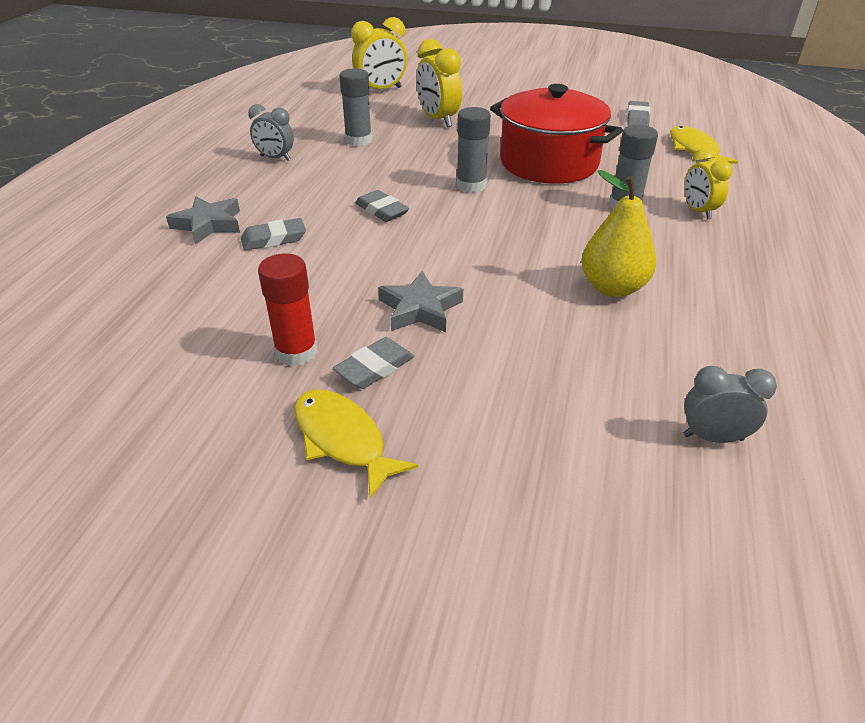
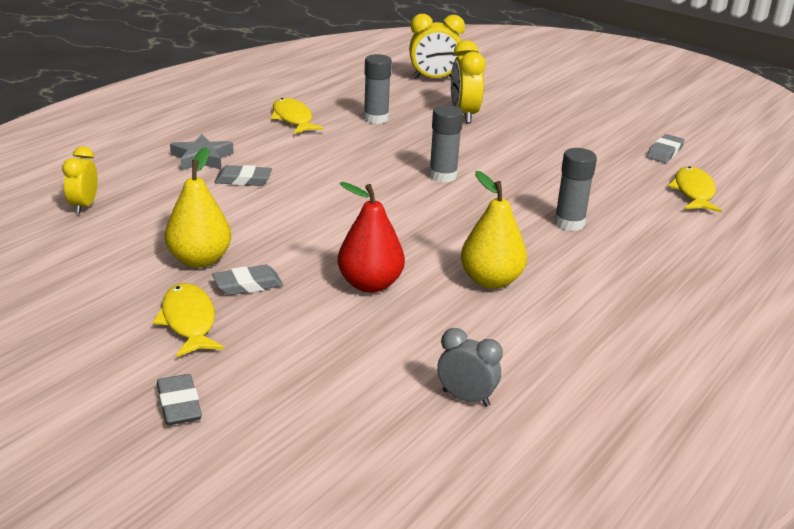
camera: 20 degrees right, 10 degrees down
grey clock [248,104,294,161] -> yellow fish [271,98,324,134]
red glue stick [258,253,318,366] -> yellow pear [165,147,231,268]
grey eraser [355,190,409,222] -> grey eraser moved to [157,374,202,425]
grey star [378,271,463,332] -> none
red pot [490,84,623,184] -> none
yellow clock [684,148,732,219] -> yellow clock moved to [62,146,98,214]
none -> red pear [338,182,405,293]

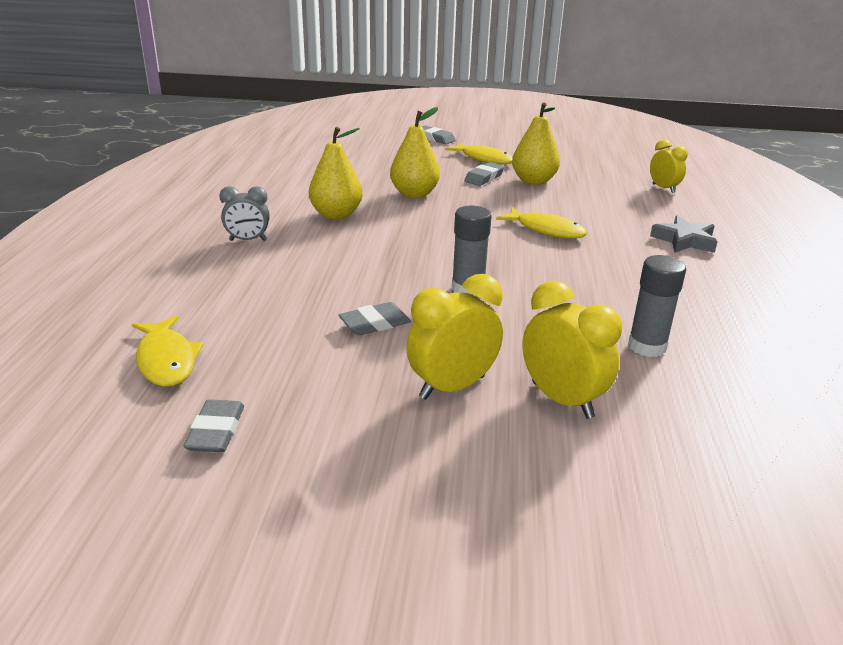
camera: 150 degrees right, 0 degrees up
grey eraser [214,165,272,186] -> grey eraser moved to [339,302,411,335]
yellow fish [271,98,324,134] -> yellow fish moved to [496,207,587,239]
red pear [338,182,405,293] -> yellow pear [390,107,440,198]
yellow clock [409,14,465,79] -> yellow clock moved to [406,274,503,400]
grey clock [437,328,503,407] -> grey clock moved to [220,186,270,241]
grey glue stick [554,148,597,231] -> none

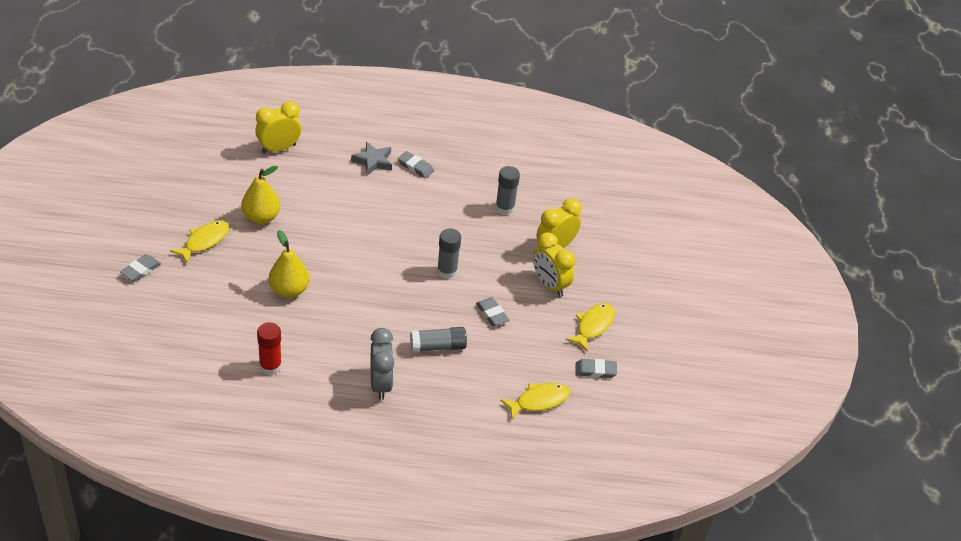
camera: 95 degrees left, 15 degrees up
grey clock [220,186,270,241] -> grey clock [370,328,394,400], size x1.53
yellow pear [309,127,362,219] -> none
grey eraser [464,162,505,186] -> grey eraser moved to [398,151,434,178]
yellow fish [496,207,587,239] -> yellow fish moved to [566,303,615,352]
yellow clock [650,140,688,193] -> yellow clock [255,101,301,154], size x1.53
none -> red glue stick [257,322,282,375]
none -> grey glue stick [410,327,467,352]

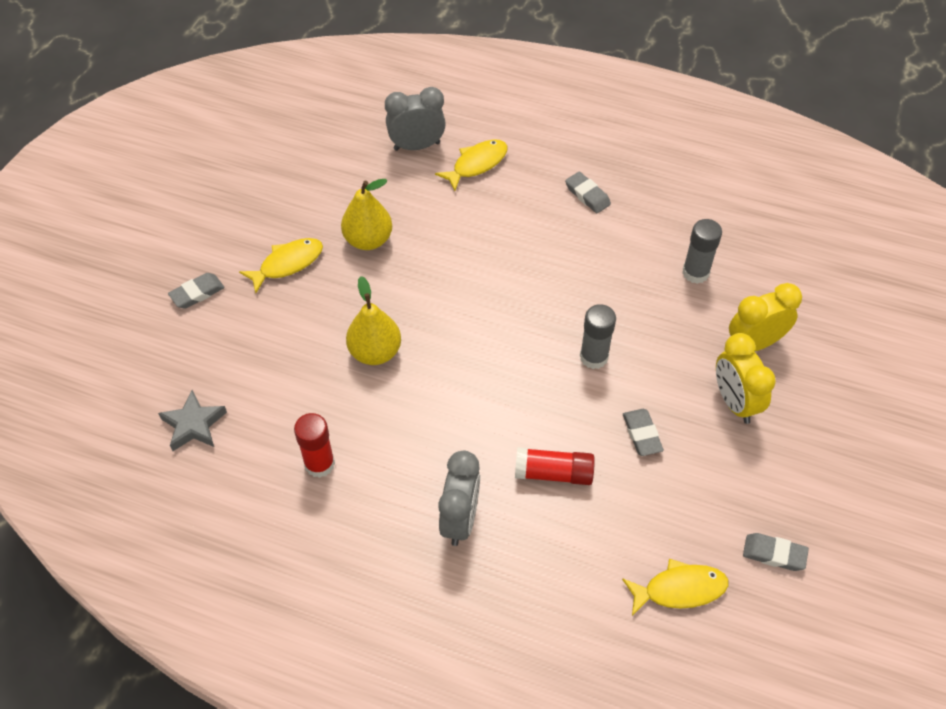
camera: 20 degrees right, 10 degrees up
yellow clock [255,101,301,154] -> grey clock [385,87,446,151]
grey star [351,142,392,176] -> grey star moved to [158,390,227,451]
grey glue stick [410,327,467,352] -> red glue stick [515,447,595,485]
yellow fish [566,303,615,352] -> yellow fish moved to [435,139,507,191]

